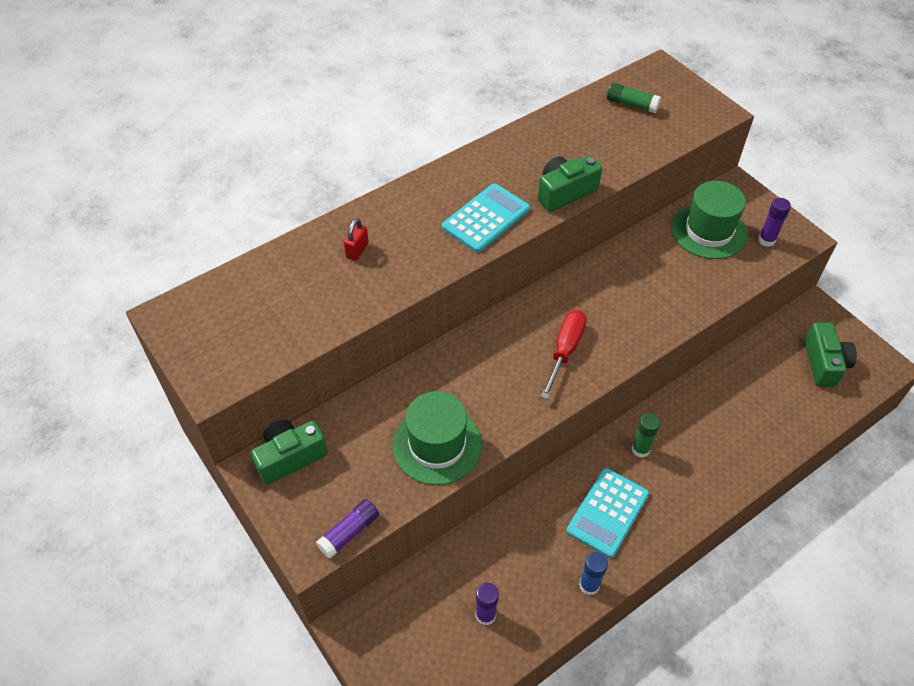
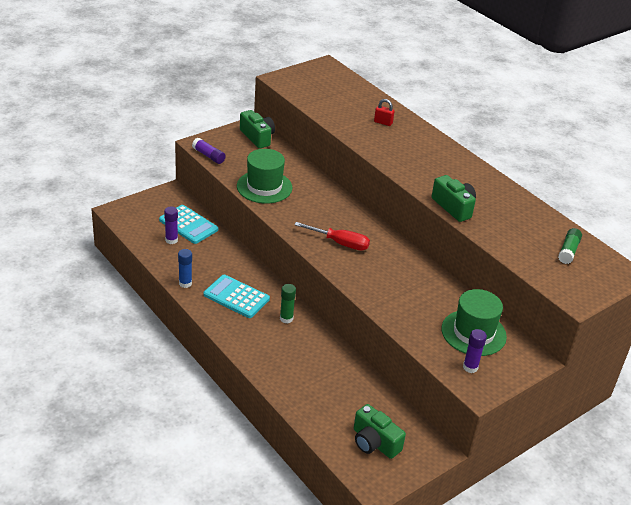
camera: 85 degrees right, 15 degrees down
turquoise calculator [442,183,530,253] -> turquoise calculator moved to [159,205,218,244]
green camera [805,322,857,387] -> green camera turned 45 degrees clockwise [354,404,406,459]

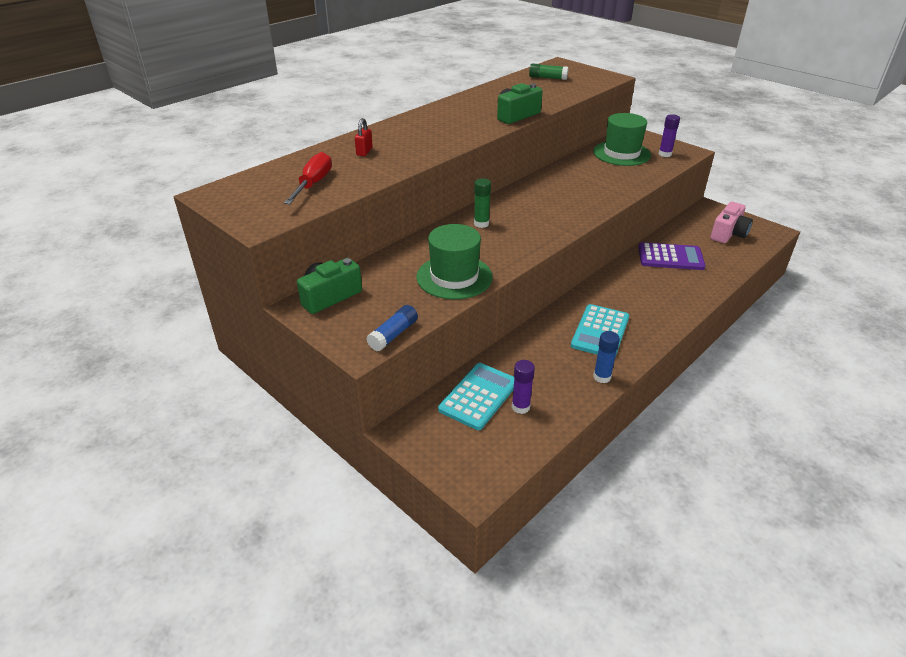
camera: 95 degrees left, 0 degrees up
purple glue stick [192,138,226,164] -> blue glue stick [366,305,418,351]
green glue stick [280,284,296,323] -> green glue stick moved to [474,178,491,228]
red screwdriver [294,222,370,251] -> red screwdriver moved to [284,152,332,204]
green camera [354,404,406,459] -> pink camera [711,202,753,243]
none -> purple calculator [638,242,706,270]

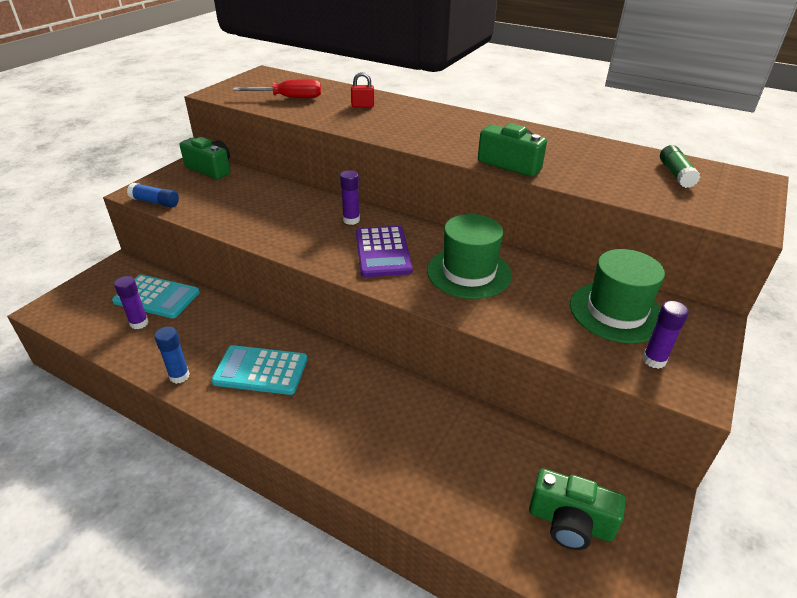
camera: 75 degrees right, 0 degrees up
green hat [416,224,493,299] -> green hat moved to [427,214,512,299]
green glue stick [474,178,491,228] -> purple glue stick [340,170,360,225]
purple calculator [638,242,706,270] -> purple calculator moved to [356,226,412,277]
pink camera [711,202,753,243] -> green camera [529,469,626,550]

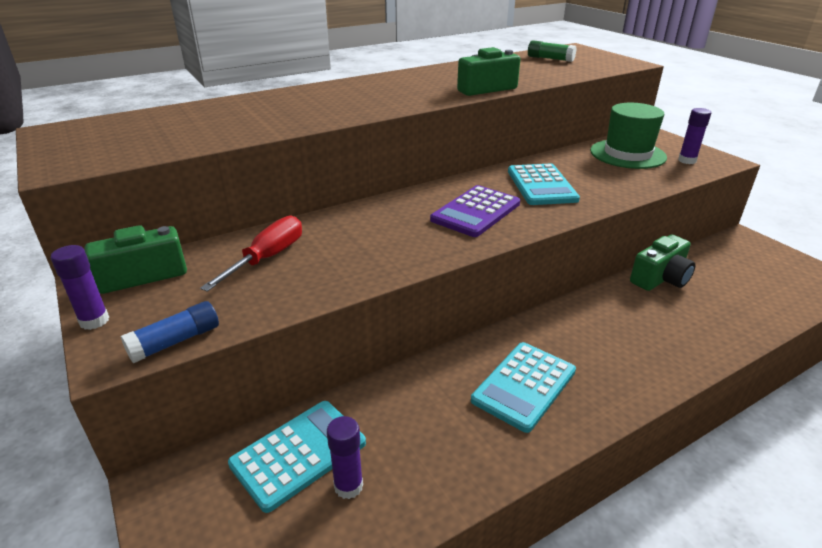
camera: 60 degrees left, 5 degrees down
blue glue stick [154,327,190,384] -> none
red screwdriver [233,79,321,98] -> red screwdriver moved to [200,215,302,292]
purple glue stick [340,170,360,225] -> purple glue stick moved to [51,245,109,330]
red padlock [351,72,374,108] -> none
purple calculator [356,226,412,277] -> purple calculator turned 105 degrees clockwise [430,185,520,237]
green hat [427,214,512,299] -> turquoise calculator [508,164,580,205]
green camera [529,469,626,550] -> green camera moved to [630,235,695,291]

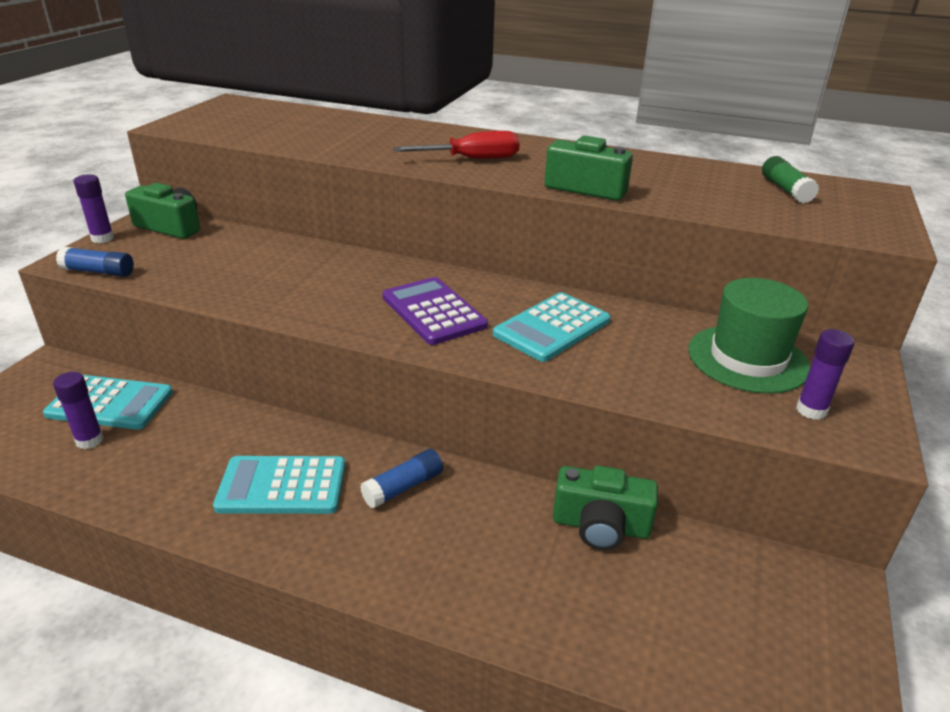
camera: 50 degrees right, 0 degrees up
red screwdriver [200,215,302,292] -> red screwdriver moved to [393,131,520,159]
purple calculator [430,185,520,237] -> purple calculator turned 60 degrees clockwise [382,277,488,345]
none -> blue glue stick [360,449,443,509]

